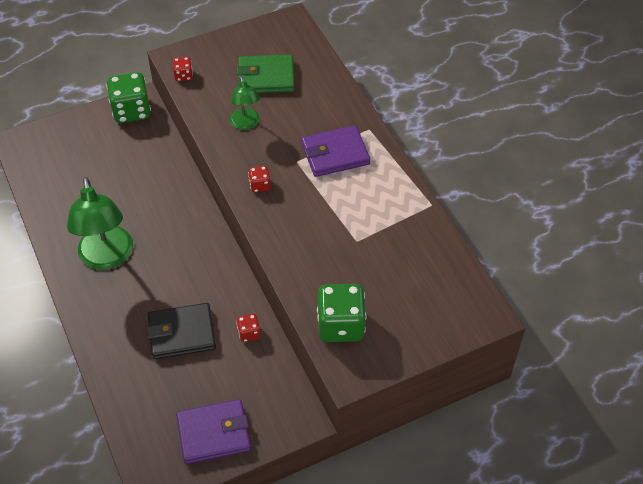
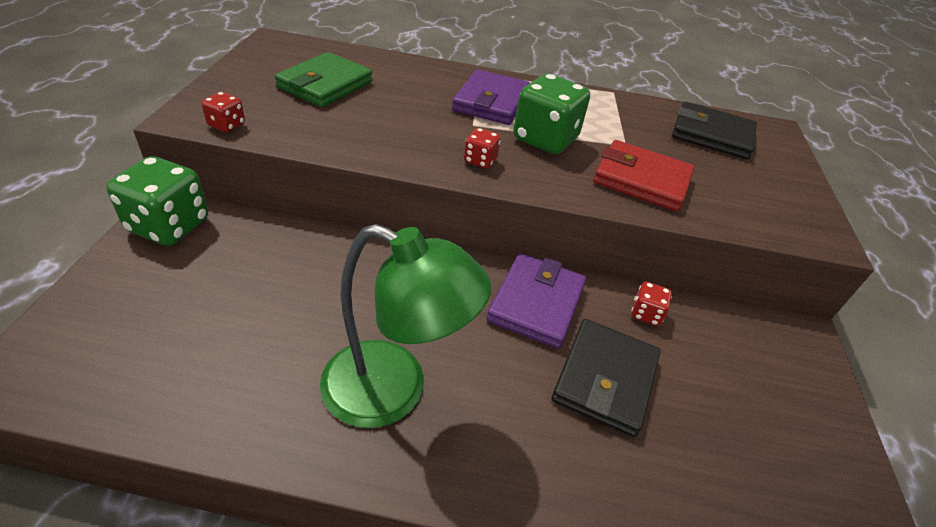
camera: 60 degrees left, 10 degrees down
purple wallet [176,399,251,464] -> purple wallet moved to [487,253,586,349]
green lamp [230,76,260,130] -> none
green dice [317,284,367,342] -> green dice moved to [513,74,590,154]
none -> red wallet [593,140,695,211]
none -> black wallet [672,102,757,159]

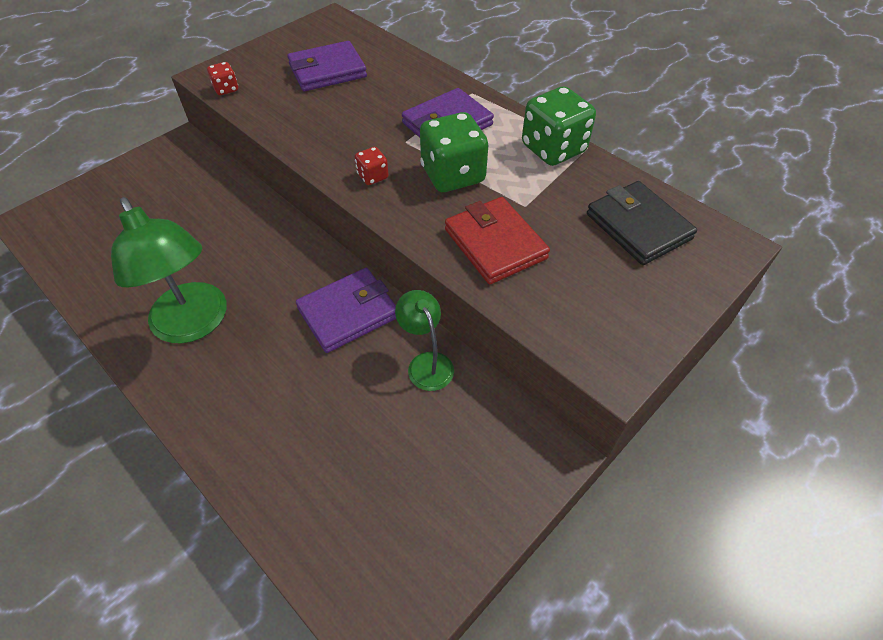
camera: 40 degrees right, 10 degrees up
green dice [106,156,208,246] -> green dice moved to [522,86,596,166]
green wallet [275,52,372,107] -> purple wallet [287,41,367,91]
black wallet [552,319,661,437] -> none
red dice [631,282,672,326] -> green lamp [395,290,454,391]

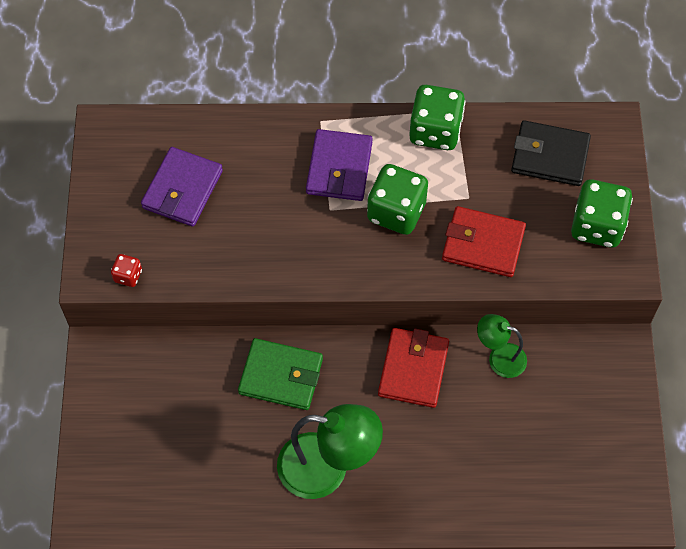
camera: 45 degrees left, 10 degrees up
purple wallet [296,268,396,353] -> red wallet [378,328,449,408]
red dice [355,147,389,185] -> none
none -> green wallet [238,338,323,410]
none -> green dice [571,179,633,248]

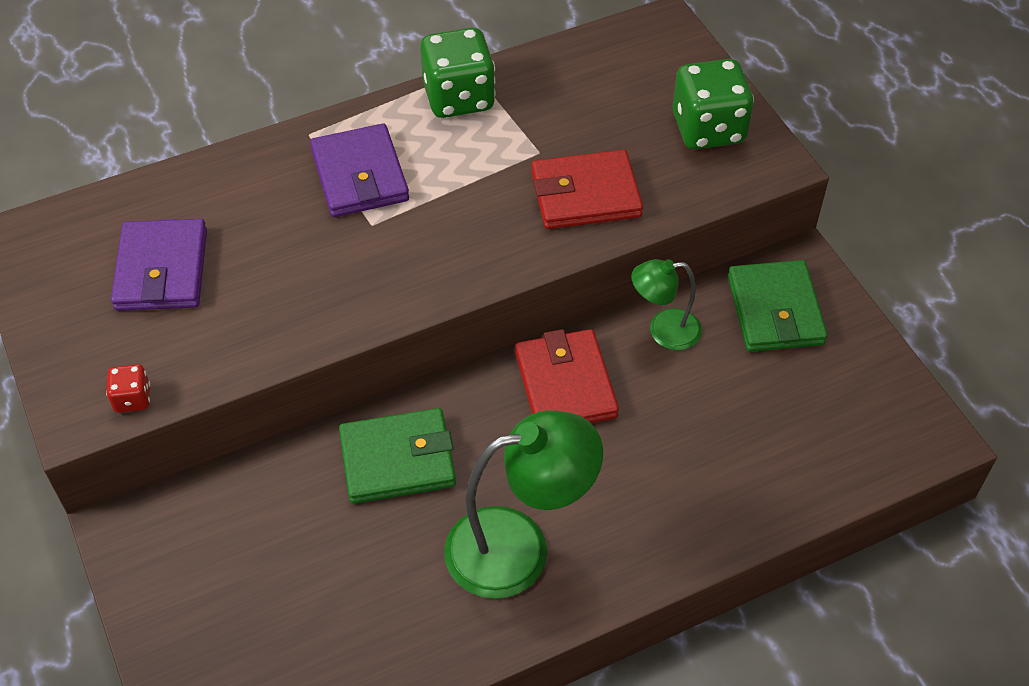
camera: 25 degrees left, 10 degrees down
green dice [367,164,428,235] -> none
black wallet [511,120,591,186] -> none
none -> green wallet [728,260,828,352]

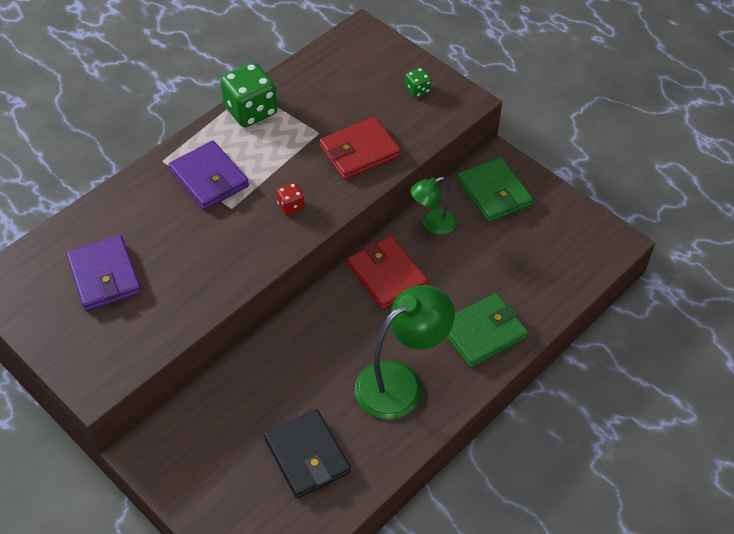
camera: 20 degrees left, 0 degrees up
red dice [106,364,150,413] -> red dice moved to [276,183,305,215]
green wallet [339,408,456,504] -> green wallet moved to [447,293,528,367]
green dice [672,59,754,149] -> green dice [405,67,431,98], size x0.48
none -> black wallet [264,409,351,499]

